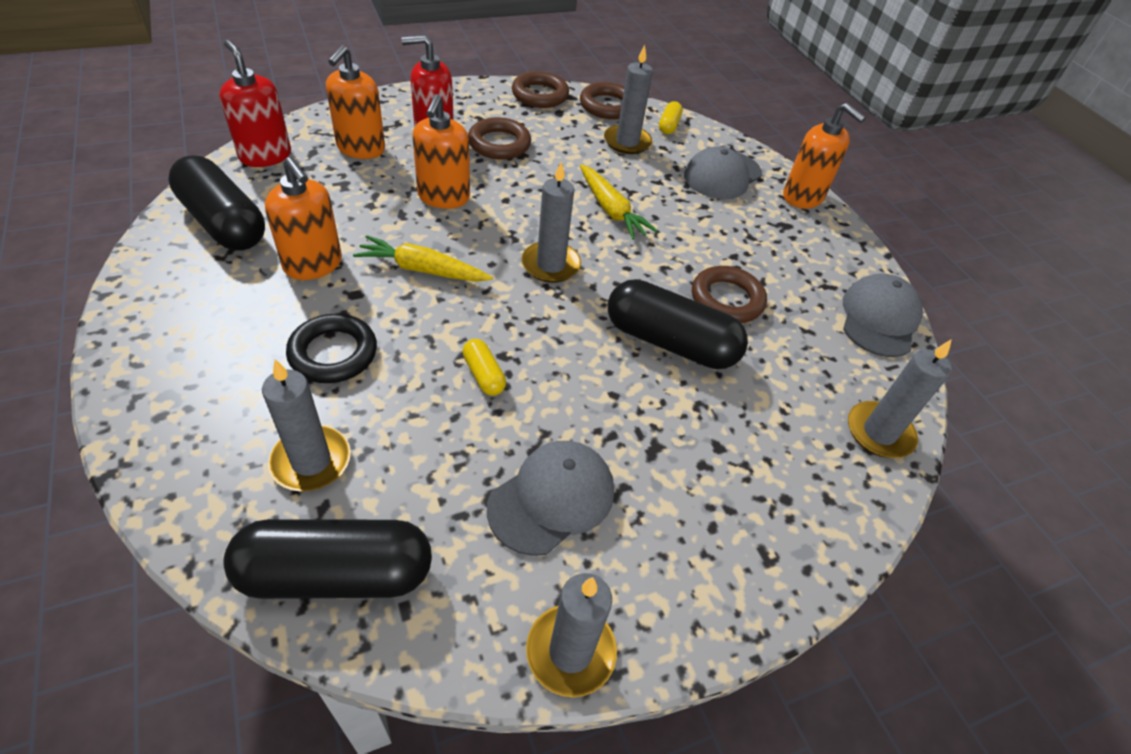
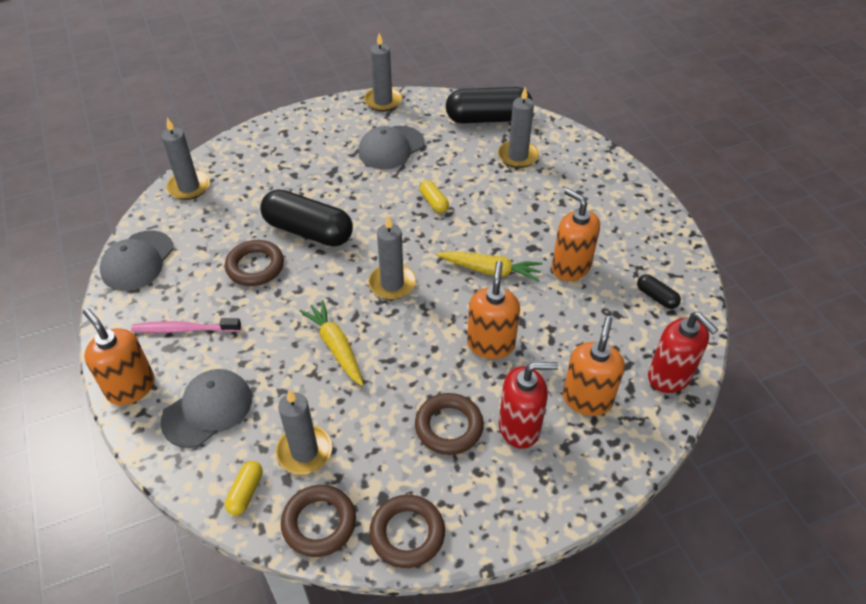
camera: 175 degrees left, 0 degrees up
black capsule [168,155,265,250] -> black capsule [637,274,681,309], size x0.45
black ring [286,313,377,383] -> none
none -> pink toothbrush [131,318,241,333]

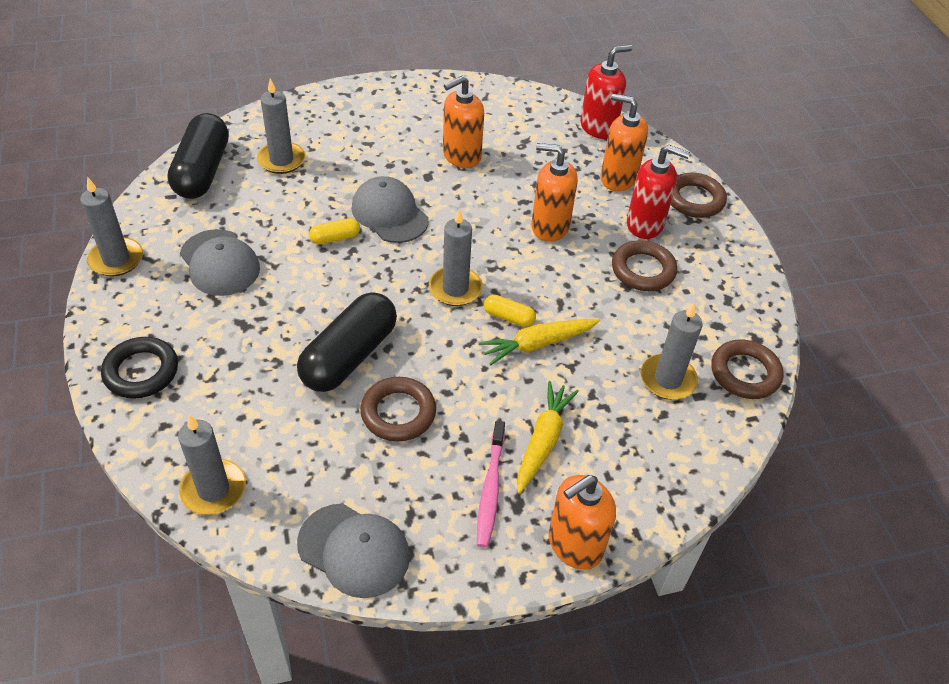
camera: 85 degrees left, 0 degrees up
grey cap [160,369,252,448] -> grey cap moved to [351,176,429,243]
yellow capsule [225,461,263,515] -> yellow capsule moved to [484,295,536,327]
brown ring [369,495,445,568] -> brown ring moved to [671,173,727,218]
yellow carrot [436,251,542,282] -> yellow carrot moved to [517,381,579,494]
red soap dispenser [499,362,558,449] -> red soap dispenser turned 105 degrees clockwise [627,145,690,239]
black capsule [637,274,681,309] -> none
none -> black ring [101,337,178,399]

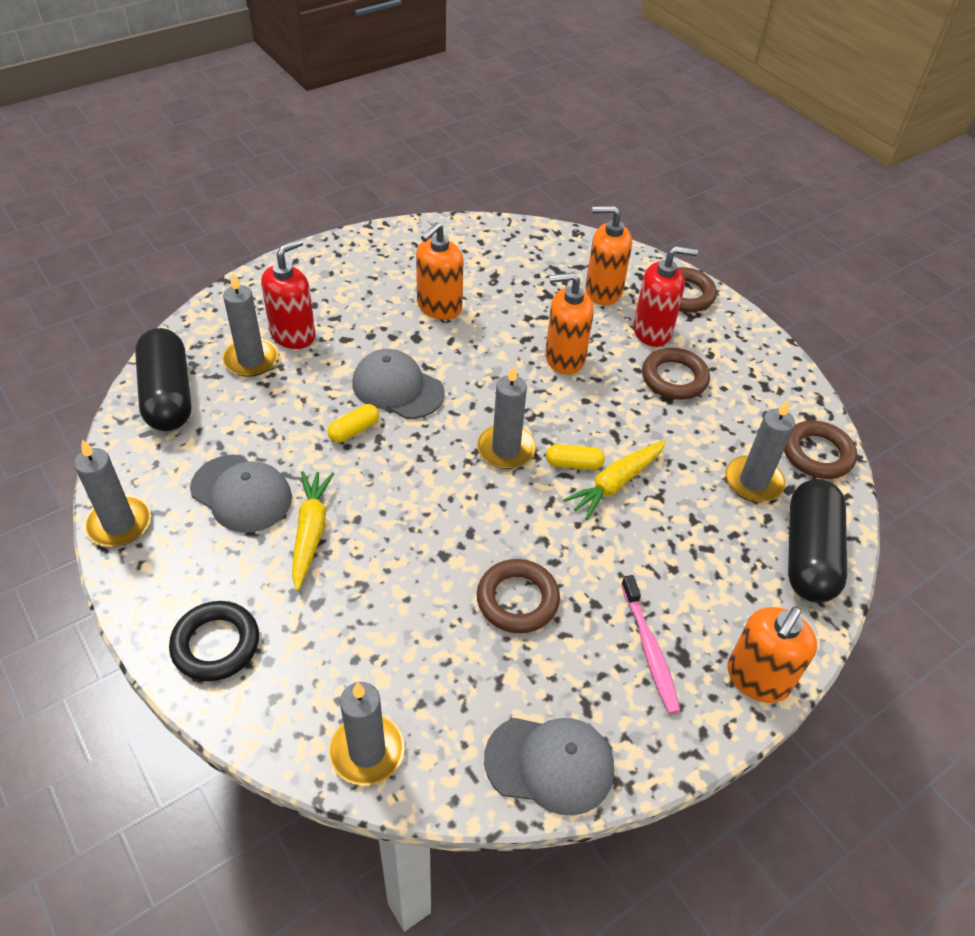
camera: 20 degrees left, 0 degrees up
black capsule [297,292,397,392] -> black capsule moved to [788,479,847,603]
yellow carrot [517,381,579,494] -> yellow carrot moved to [292,471,334,591]
red soap dispenser [580,45,632,139] -> red soap dispenser moved to [261,239,316,349]

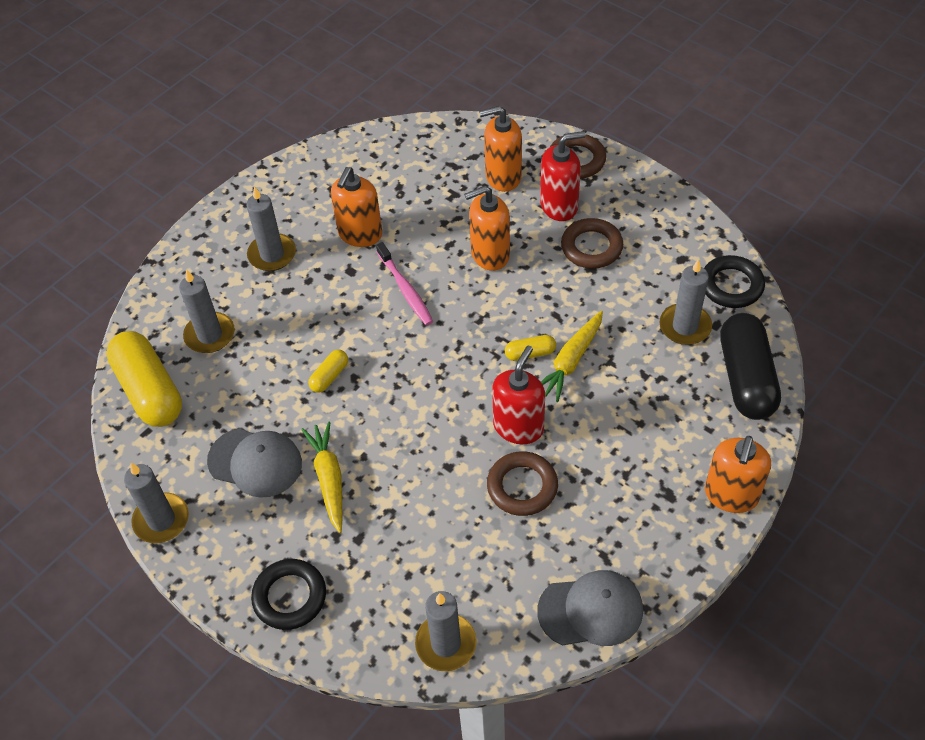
camera: 10 degrees left, 5 degrees up
black capsule [135,328,191,431] -> yellow capsule [106,331,182,427]
red soap dispenser [261,239,316,349] -> red soap dispenser moved to [492,346,545,444]
grey cap [352,349,445,419] -> none
grey candle [477,365,536,469] -> grey candle moved to [246,186,296,271]
pink toothbrush [621,575,681,714] -> pink toothbrush moved to [376,242,433,326]
brown ring [784,421,857,479] -> black ring [704,255,765,308]

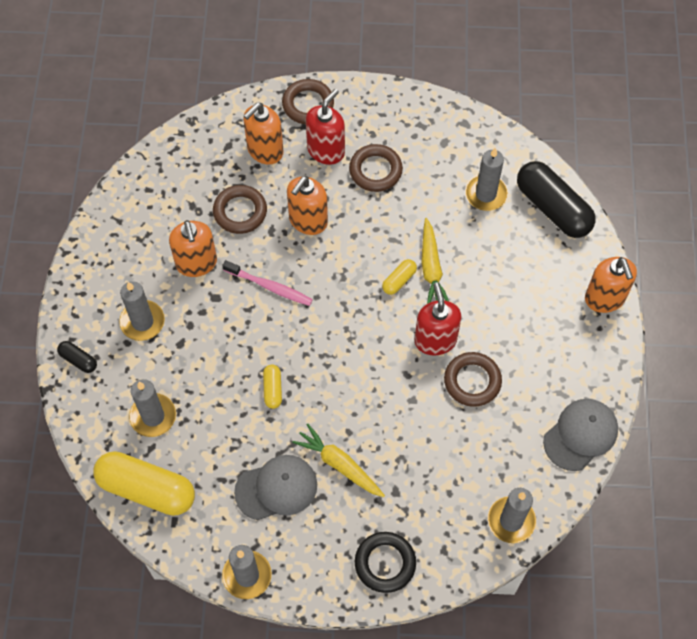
camera: 40 degrees left, 10 degrees up
black ring [704,255,765,308] -> none
none -> black capsule [57,341,97,373]
none -> brown ring [213,185,267,234]

